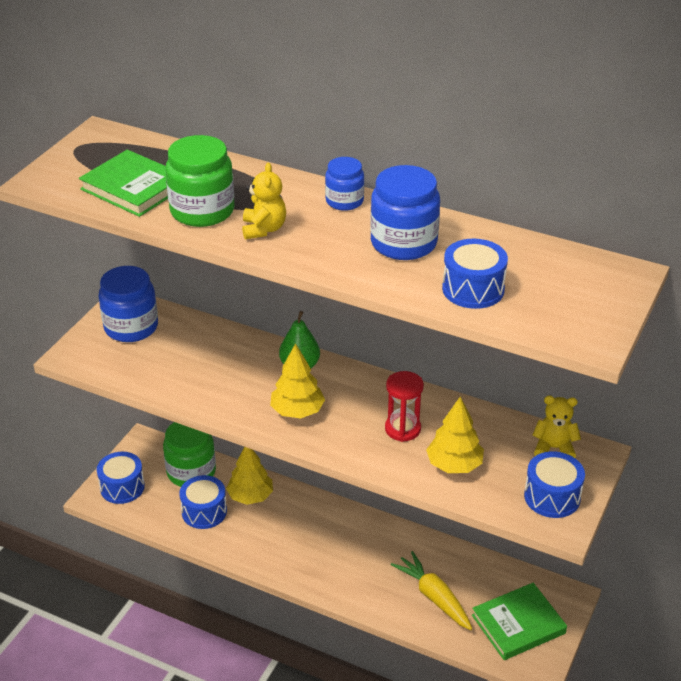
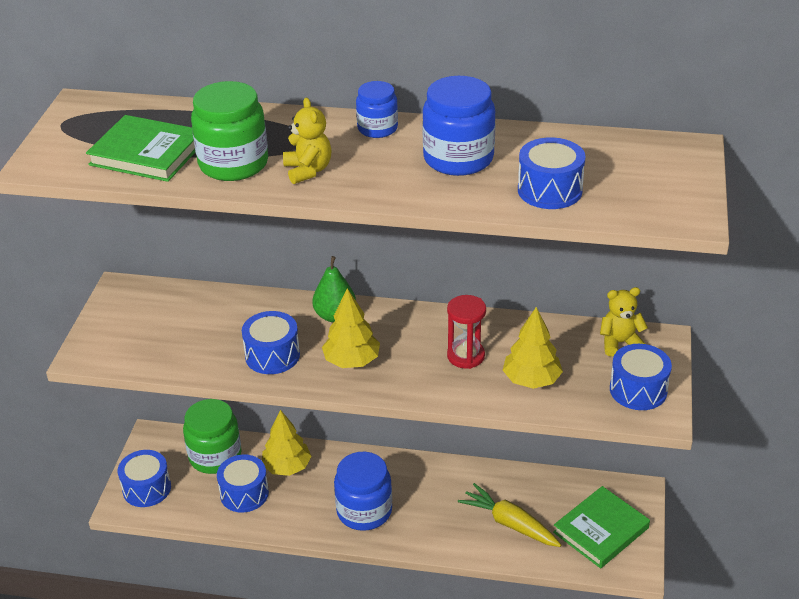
camera: 15 degrees left, 0 degrees up
blue jar [99,266,158,342] -> blue jar moved to [334,452,392,531]
none -> blue drum [242,311,300,374]

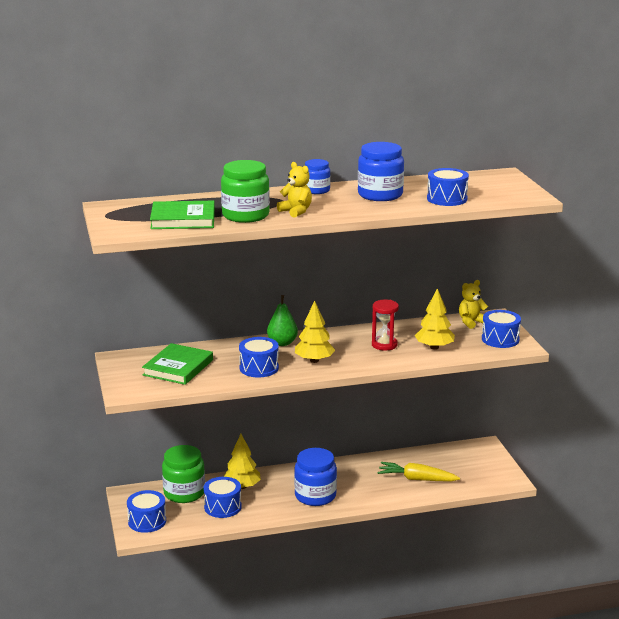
camera: 25 degrees left, 15 degrees down
green book [553,486,650,568] -> green book moved to [142,343,213,385]

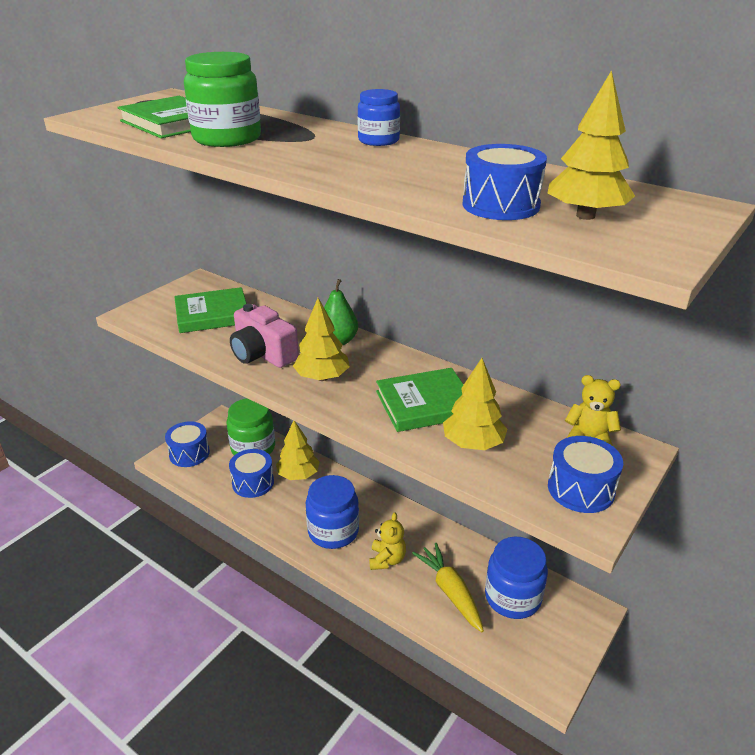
camera: 50 degrees right, 10 degrees up
blue drum [239,337,279,377] -> pink camera [230,304,299,368]
yellow teddy bear [277,162,312,218] -> yellow teddy bear moved to [369,512,406,570]
blue jar [358,142,404,201] -> blue jar moved to [485,537,548,619]
red hourglass [372,300,399,351] -> green book [376,368,464,432]
none -> yellow tree [548,70,635,220]

